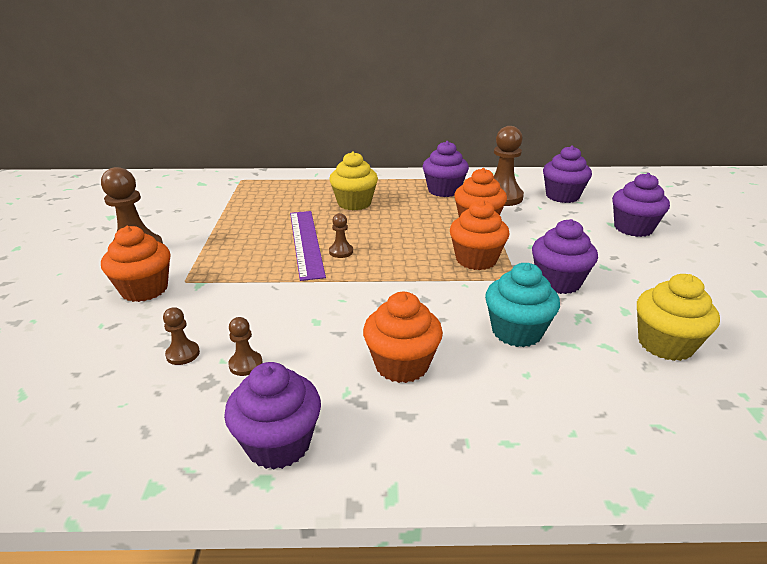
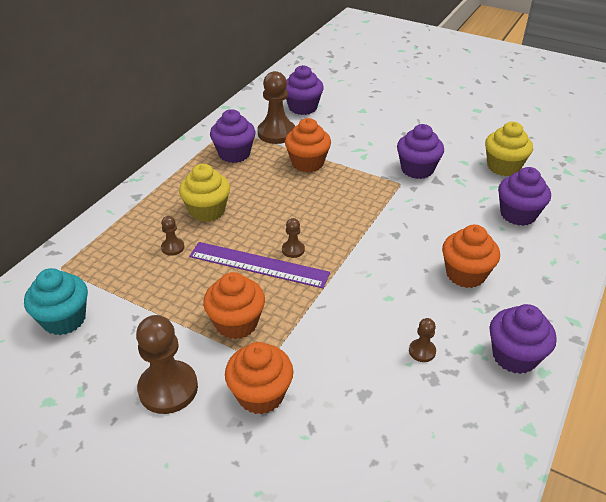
camera: 60 degrees left, 10 degrees up
brown pawn [163,307,200,365] -> brown pawn moved to [161,216,184,256]
orange cupcake [450,200,510,270] -> orange cupcake moved to [203,272,265,339]
turquoise cupcake [485,263,560,347] -> turquoise cupcake moved to [24,268,88,335]
purple cupcake [612,173,670,237] -> purple cupcake moved to [498,167,551,226]

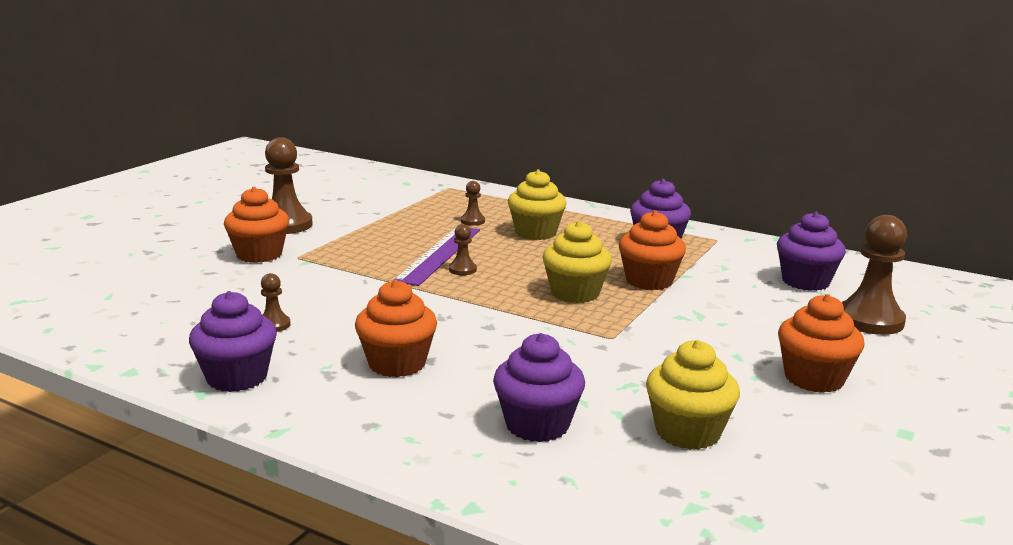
camera: 90 degrees right, 20 degrees down
turquoise cupcake [24,268,88,335] -> none
orange cupcake [203,272,265,339] -> orange cupcake moved to [778,294,864,393]
brown pawn [257,71,295,144] -> brown pawn moved to [841,215,907,335]
purple cupcake [397,124,444,179] -> none
none -> yellow cupcake [542,221,612,303]

